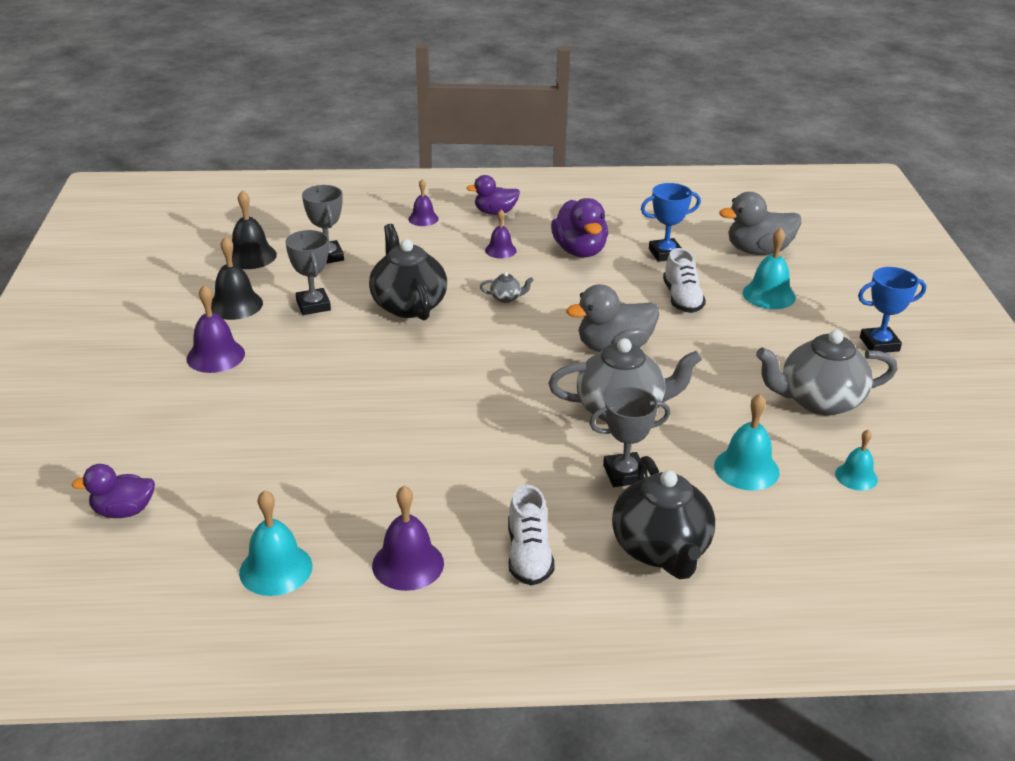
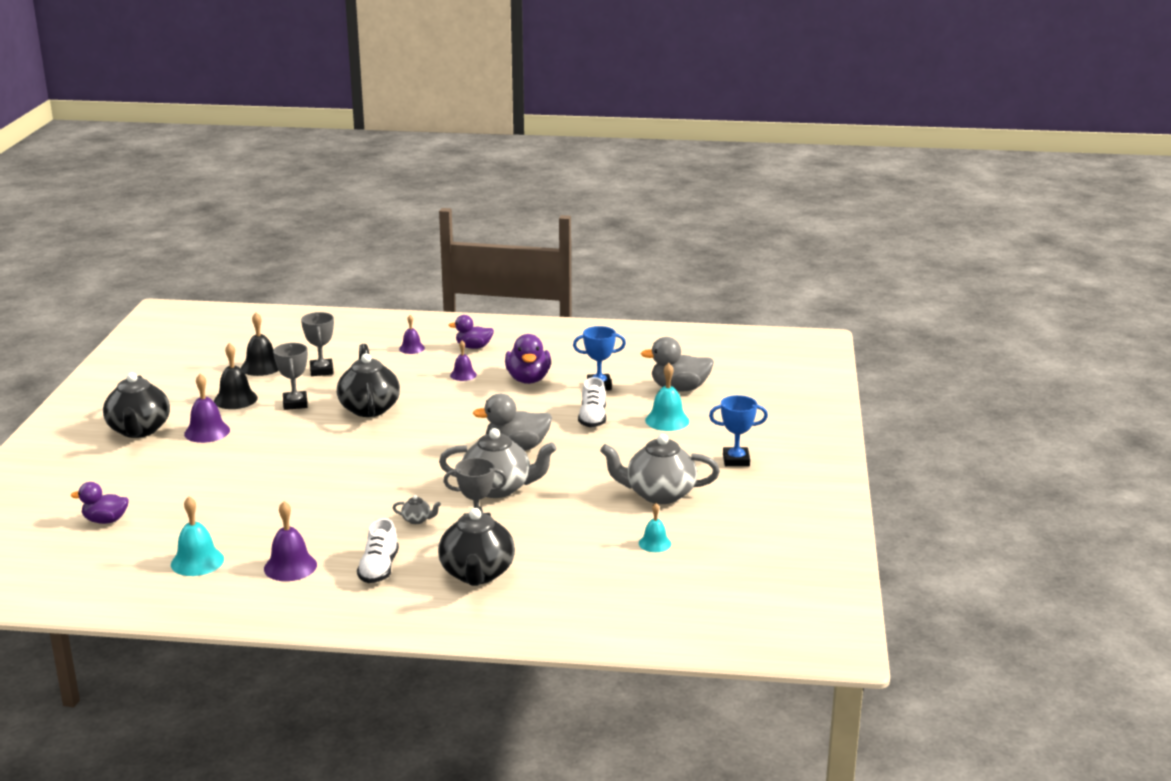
camera: 10 degrees right, 10 degrees down
grey teapot [480,272,534,303] -> grey teapot moved to [393,495,441,524]
turquoise bell [714,394,779,491] -> none
none -> black teapot [103,372,170,438]

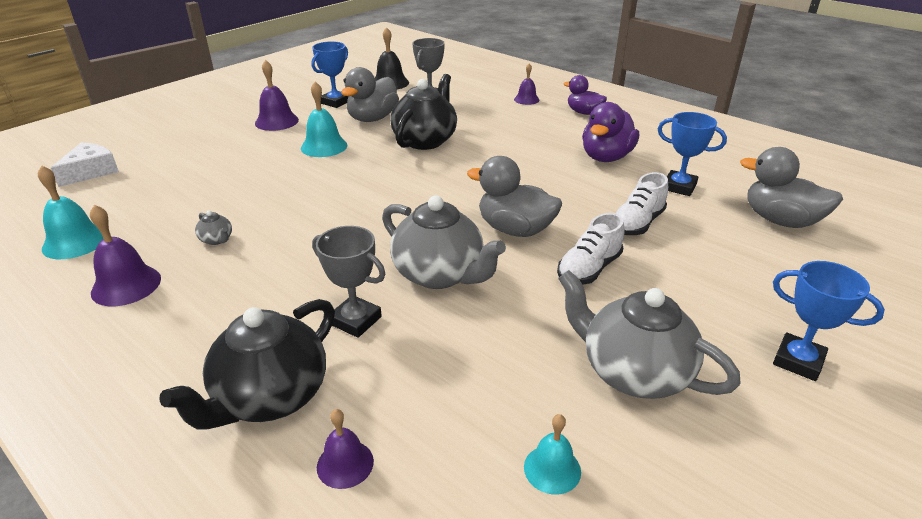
camera: 35 degrees right, 10 degrees up
purple duck [71,482,129,524] -> white cheese [51,143,119,187]
black teapot [103,372,170,438] -> none
black bell [214,343,258,409] -> blue trophy [311,41,348,108]
grey trophy [273,343,308,410] -> grey duck [341,67,399,122]
white shoe [357,518,399,583] -> white shoe moved to [557,213,625,285]
grey teapot [393,495,441,524] -> grey teapot moved to [195,210,232,245]
purple bell [450,340,477,381] -> purple bell moved to [317,409,374,489]
turquoise bell [645,363,689,431] -> turquoise bell moved to [301,82,348,157]

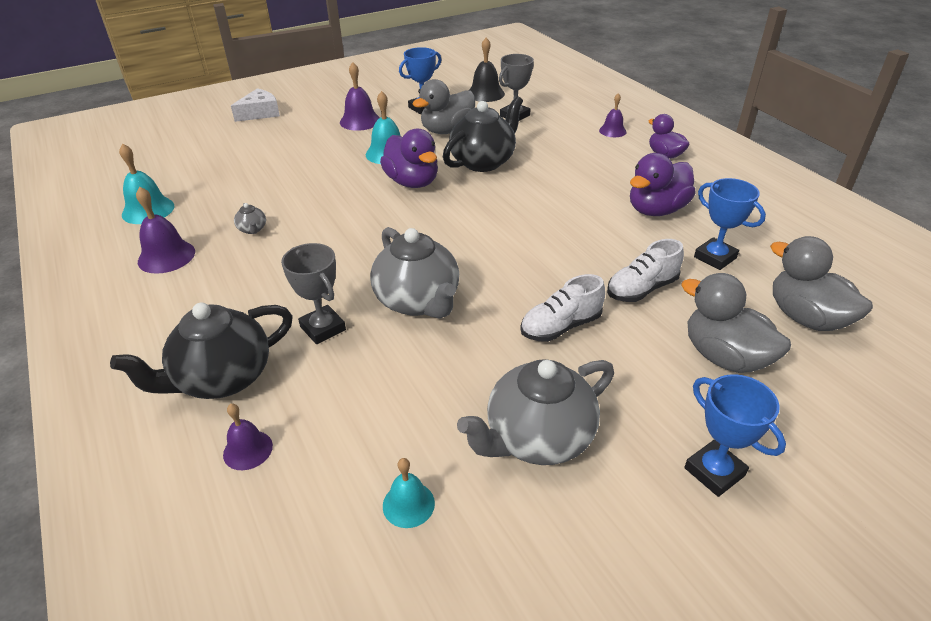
camera: 20 degrees right, 5 degrees up
white cheese [51,143,119,187] -> white cheese moved to [231,88,280,122]
grey duck [467,156,562,237] -> grey duck moved to [681,273,791,373]
grey teapot [558,270,740,399] -> grey teapot turned 90 degrees counterclockwise [457,359,614,465]
none -> purple duck [380,129,438,188]

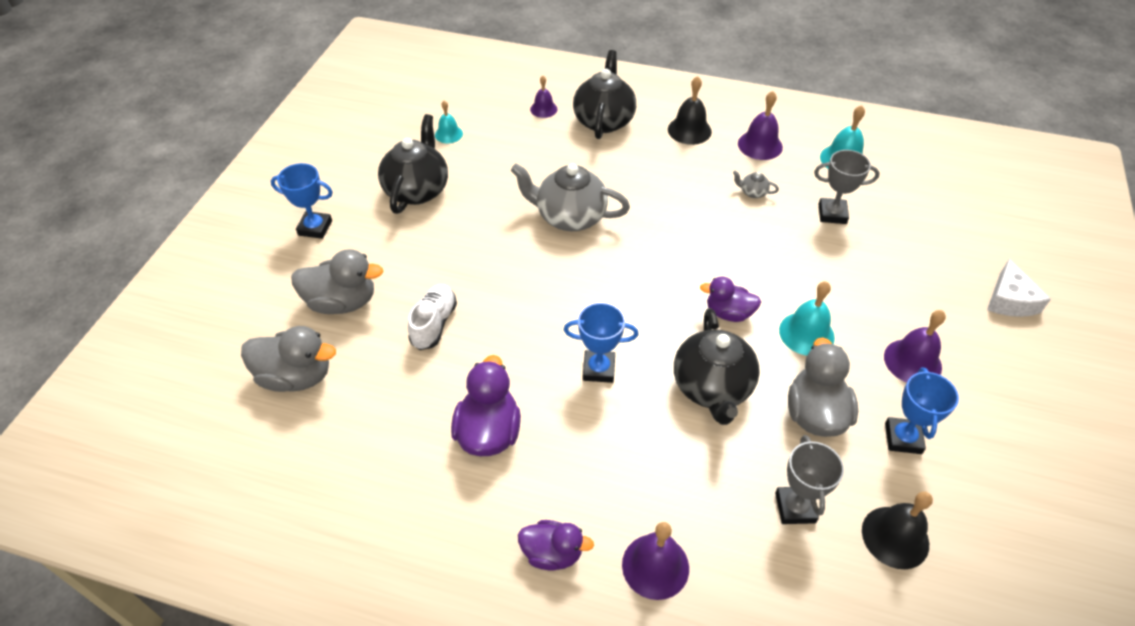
camera: 135 degrees right, 10 degrees up
grey trophy [281,243,346,344] -> grey trophy moved to [814,150,880,224]
purple duck [380,129,438,188] -> purple duck [700,277,761,322], size x0.66
grey teapot [457,359,614,465] -> black teapot [378,114,448,214]
white shoe [520,274,605,342] -> none
purple bell [599,93,627,137] -> purple bell [622,522,689,600], size x1.57
blue trophy [694,178,766,270] -> blue trophy moved to [564,303,639,383]
none -> black bell [668,76,712,145]

